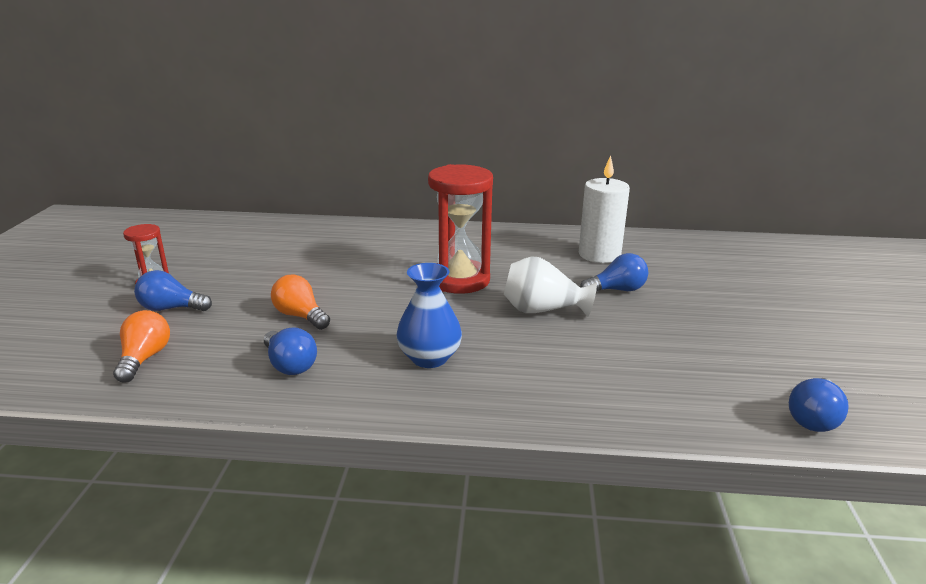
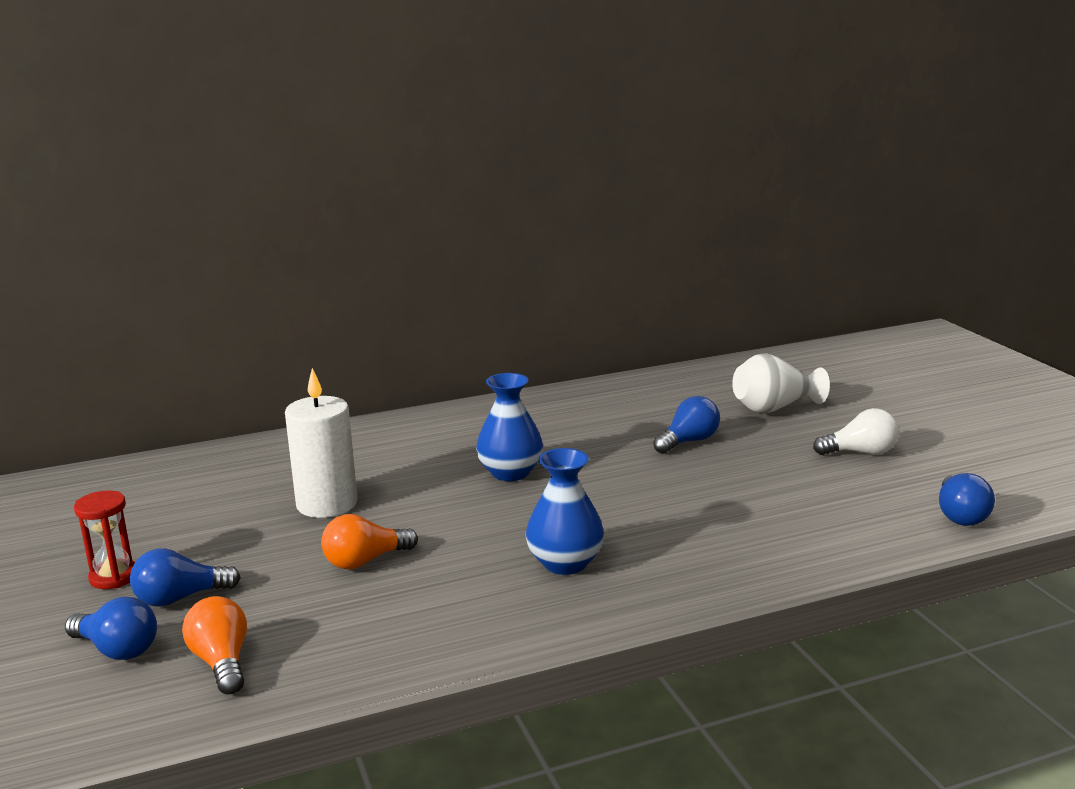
camera: 25 degrees left, 5 degrees down
blue light bulb [264,328,317,375] -> blue light bulb moved to [65,597,157,660]
orange light bulb [271,274,330,330] -> orange light bulb turned 45 degrees counterclockwise [321,514,418,569]
red hourglass [428,164,493,294] -> blue vase [476,373,543,481]
white vase [504,256,597,317] -> white vase moved to [732,353,830,414]
white candle [579,156,630,263] -> white candle moved to [285,368,358,518]
none -> white light bulb [813,408,899,455]

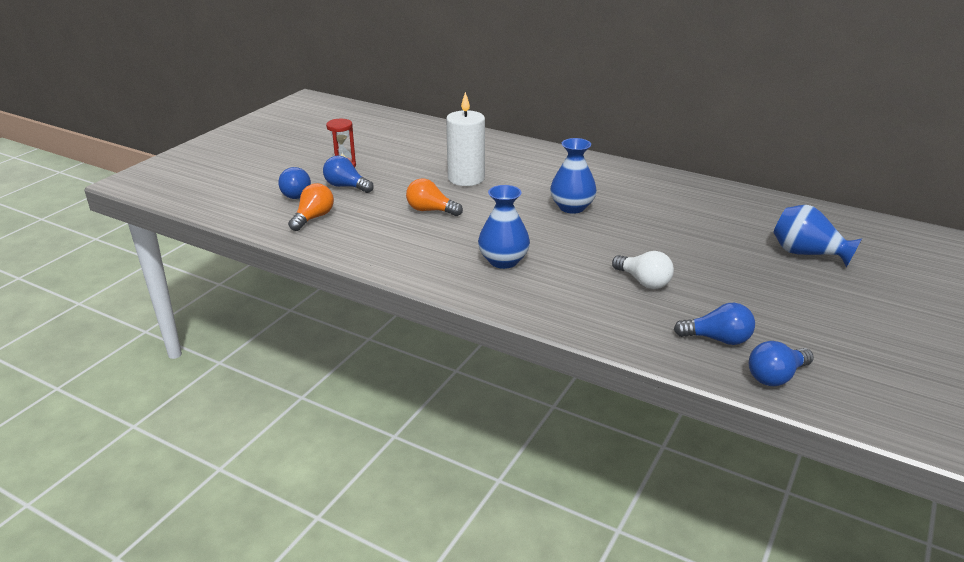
camera: 50 degrees right, 10 degrees up
blue light bulb [653,396,720,454] -> blue light bulb moved to [674,303,755,345]
white vase [732,353,830,414] -> blue vase [773,205,862,268]
white light bulb [813,408,899,455] -> white light bulb moved to [612,251,674,289]

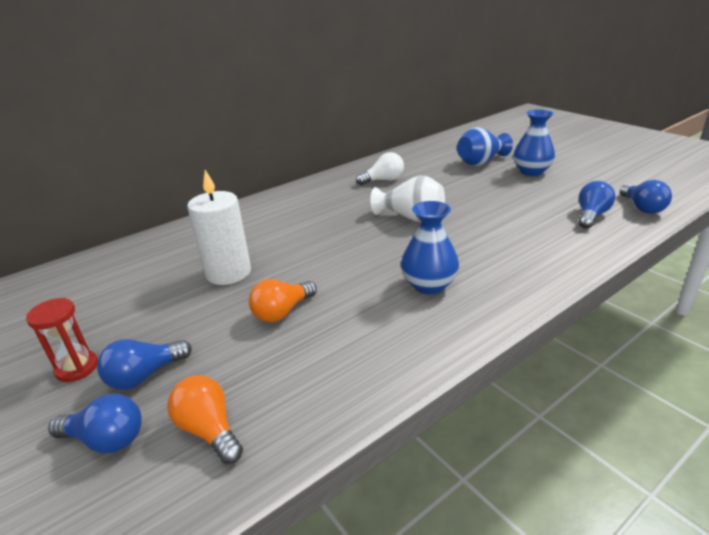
camera: 65 degrees left, 0 degrees up
blue vase [550,138,597,214] -> blue vase moved to [513,109,555,176]
white light bulb [612,251,674,289] -> white light bulb moved to [356,152,404,185]
none -> white vase [370,175,445,222]

